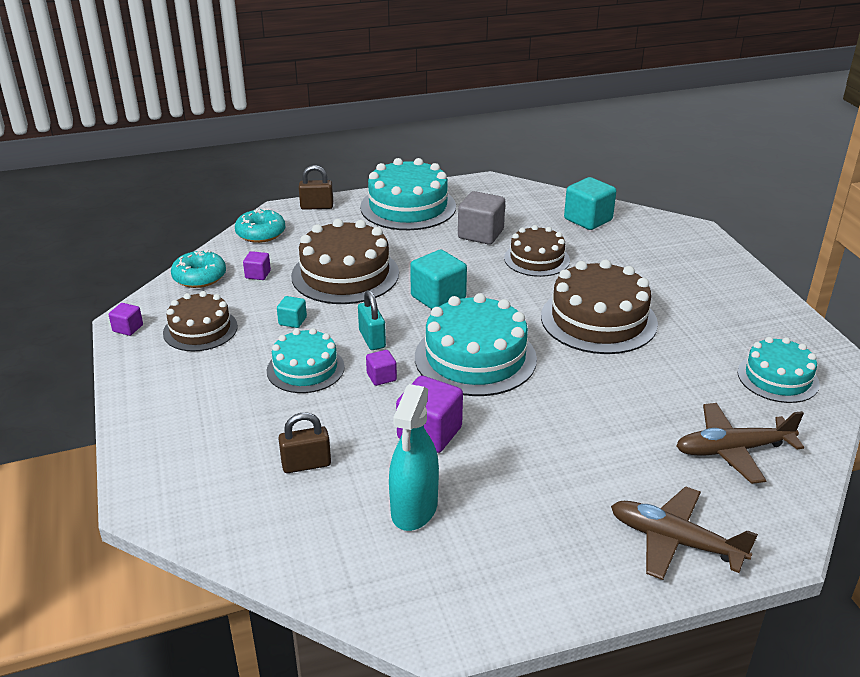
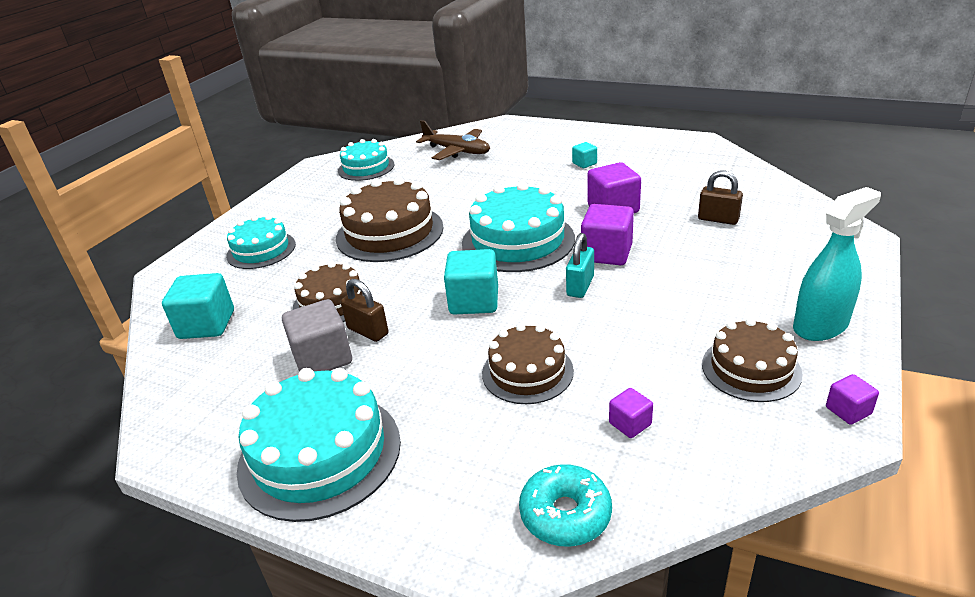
camera: 135 degrees left, 0 degrees up
turquoise donut [171,250,226,288] -> none
turquoise cake [267,328,345,393] -> turquoise cake moved to [226,215,296,269]
turquoise cube [277,296,307,328] -> turquoise cube moved to [572,142,597,168]
brown cake [291,219,399,304] -> brown cake [482,323,574,404], size x0.62
brown padlock [299,165,333,210] -> brown padlock moved to [341,279,388,342]
purple cube [366,350,397,386] -> purple cube [581,204,634,265], size x1.92
turquoise spray bottle [389,384,439,531] -> turquoise spray bottle moved to [793,187,881,341]
brown plane [611,486,758,580] -> none

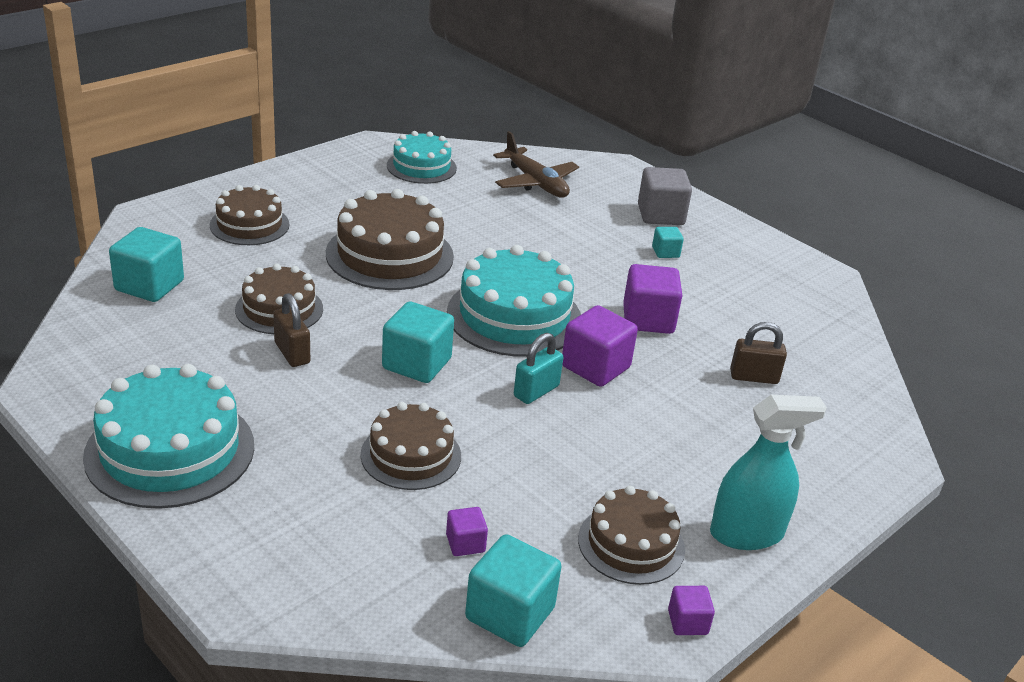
camera: 15 degrees right, 0 degrees up
turquoise cake [226,215,296,269] -> brown cake [210,185,289,245]
grey cube [282,299,352,372] -> grey cube moved to [638,167,692,225]
turquoise donut [519,464,612,547] -> none
brown padlock [698,170,743,225] -> brown padlock turned 45 degrees counterclockwise [730,322,787,384]
none -> turquoise cube [465,534,562,647]

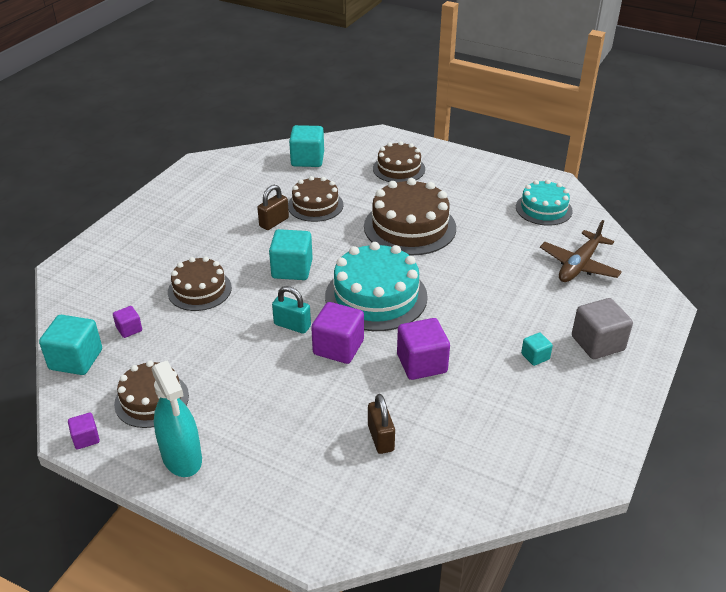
camera: 75 degrees right, 5 degrees up
turquoise cake [83,364,254,509] -> none

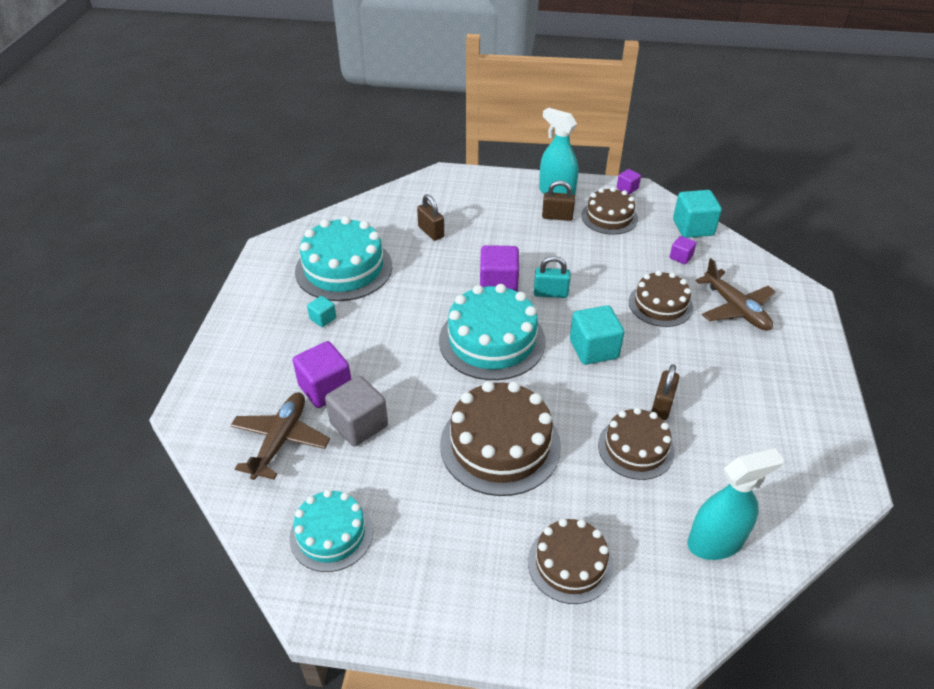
camera: 160 degrees right, 5 degrees up
turquoise cube [289,125,324,167] -> turquoise spray bottle [687,448,784,560]
purple cube [397,318,450,380] -> purple cube moved to [293,341,351,408]
grey cube [572,298,633,359] -> grey cube moved to [325,376,388,447]
none -> turquoise cake [295,216,392,301]
none -> brown padlock [542,181,575,221]
none -> brown plane [695,258,776,331]

